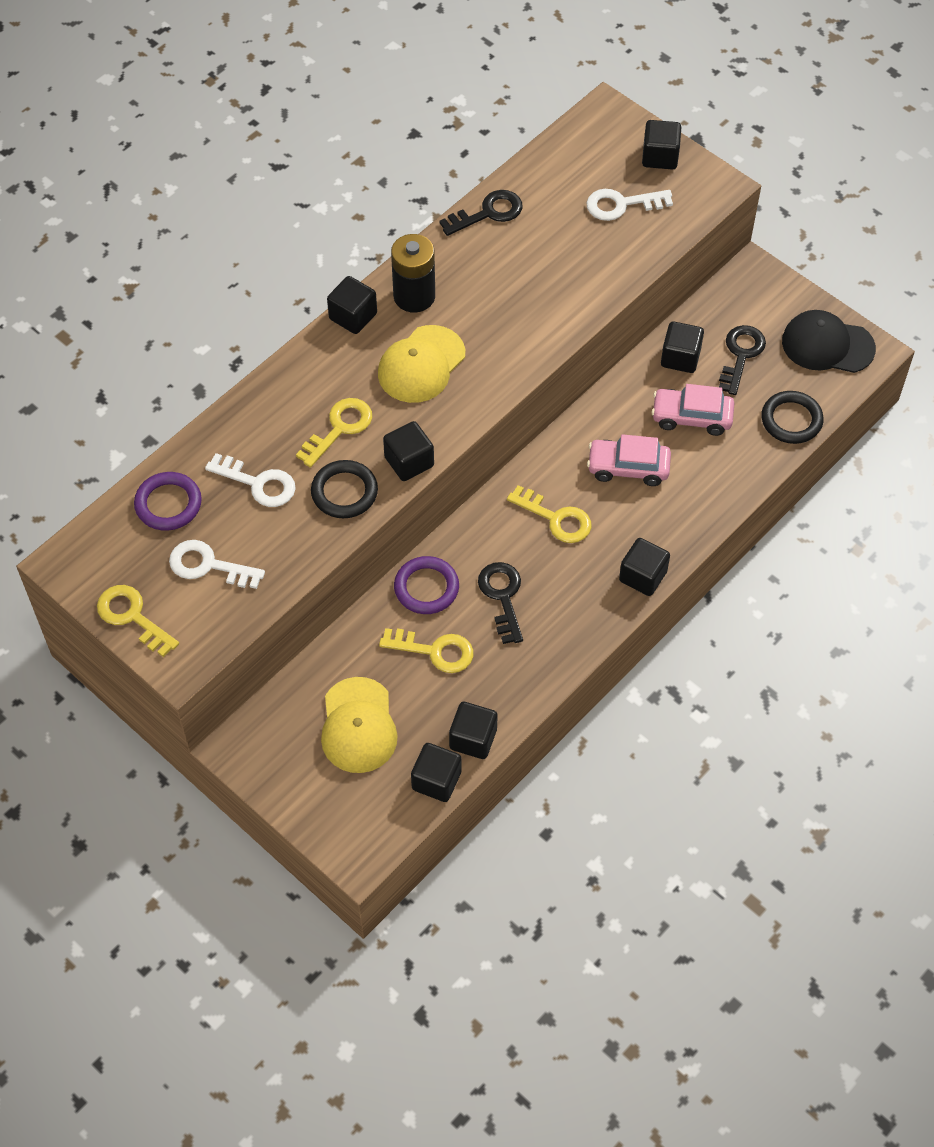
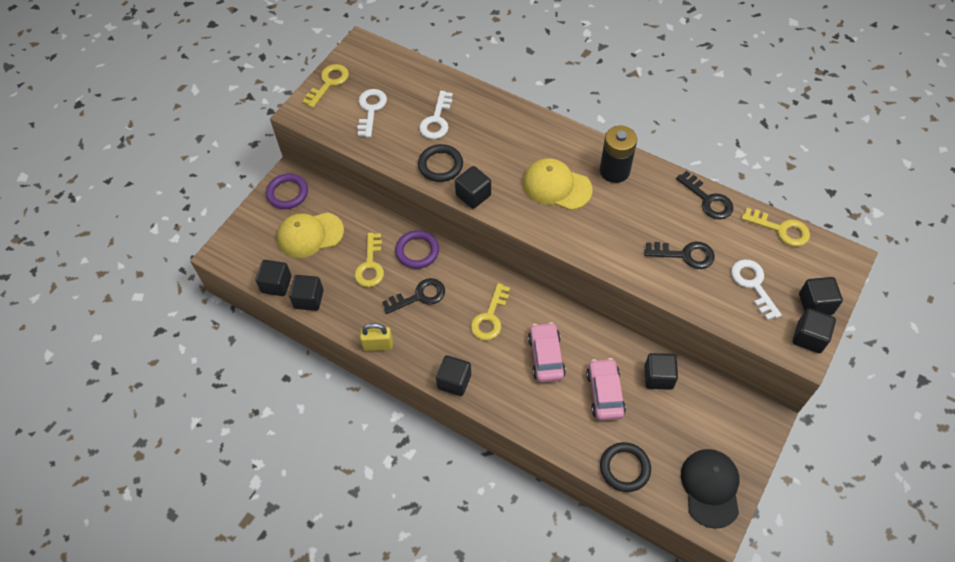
camera: 80 degrees right, 0 degrees up
purple ring [134,472,202,531] -> purple ring moved to [266,174,308,209]
yellow key [296,398,372,468] -> yellow key moved to [741,208,810,246]
black cube [327,276,377,334] -> black cube moved to [793,308,836,353]
black key [719,325,766,395] -> black key moved to [644,242,715,269]
none -> yellow padlock [360,323,393,351]

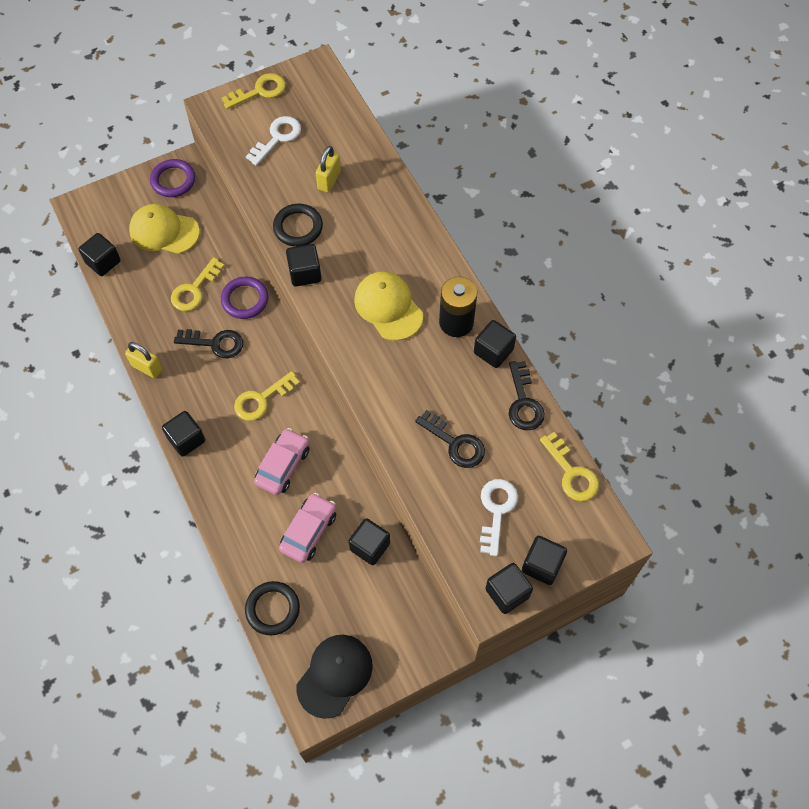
camera: 30 degrees right, 5 degrees up
black cube [289,275,324,311] -> black cube moved to [474,320,516,368]
white key [419,91,453,139] -> yellow padlock [316,146,341,193]

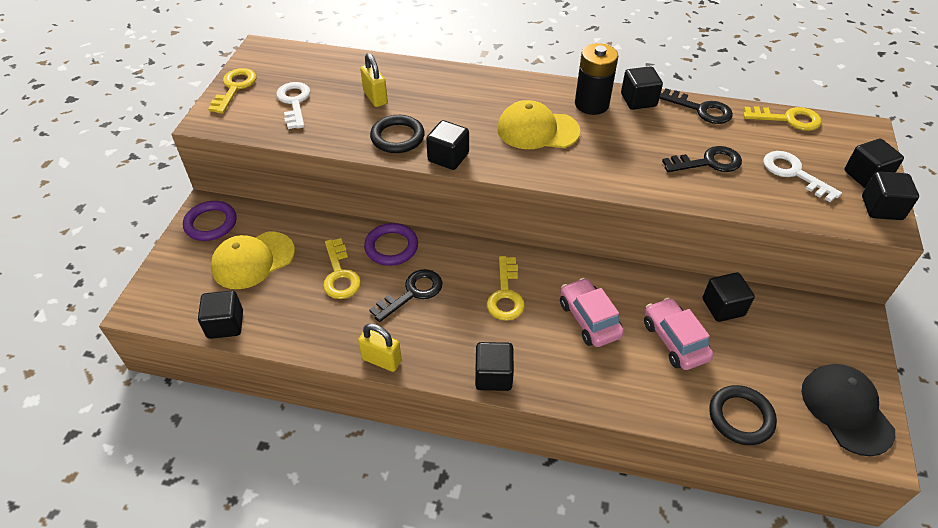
camera: 50 degrees left, 15 degrees down
yellow padlock [125,342,162,378] -> yellow padlock turned 45 degrees clockwise [358,323,402,372]

